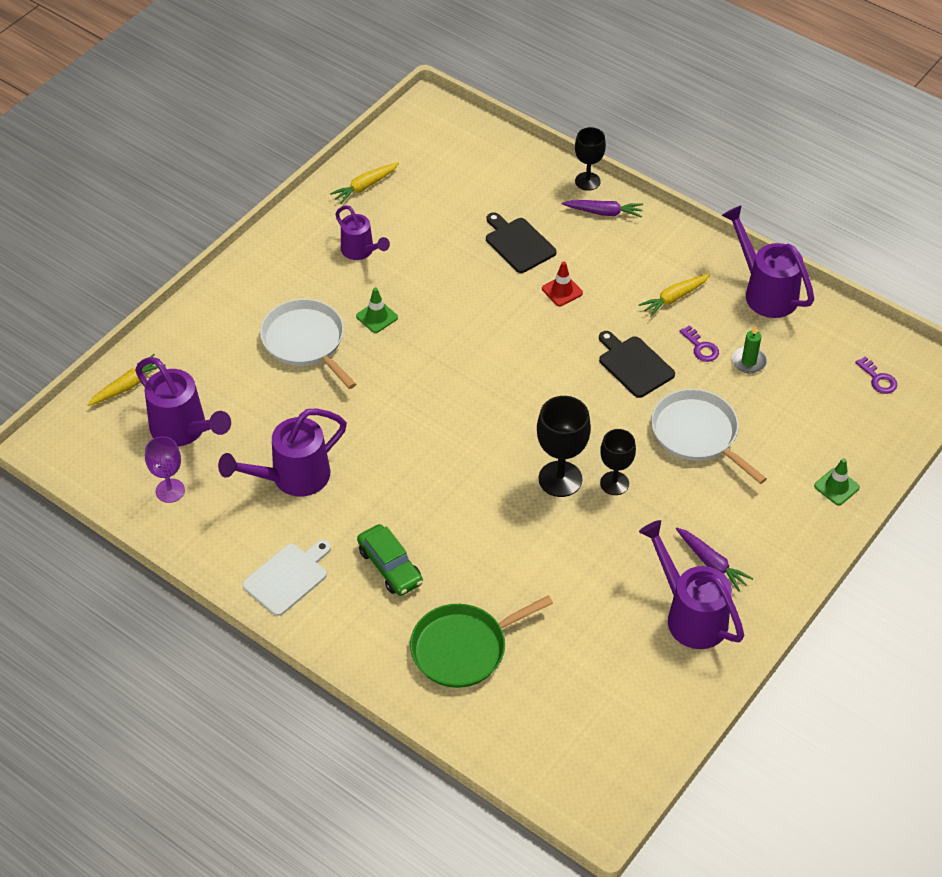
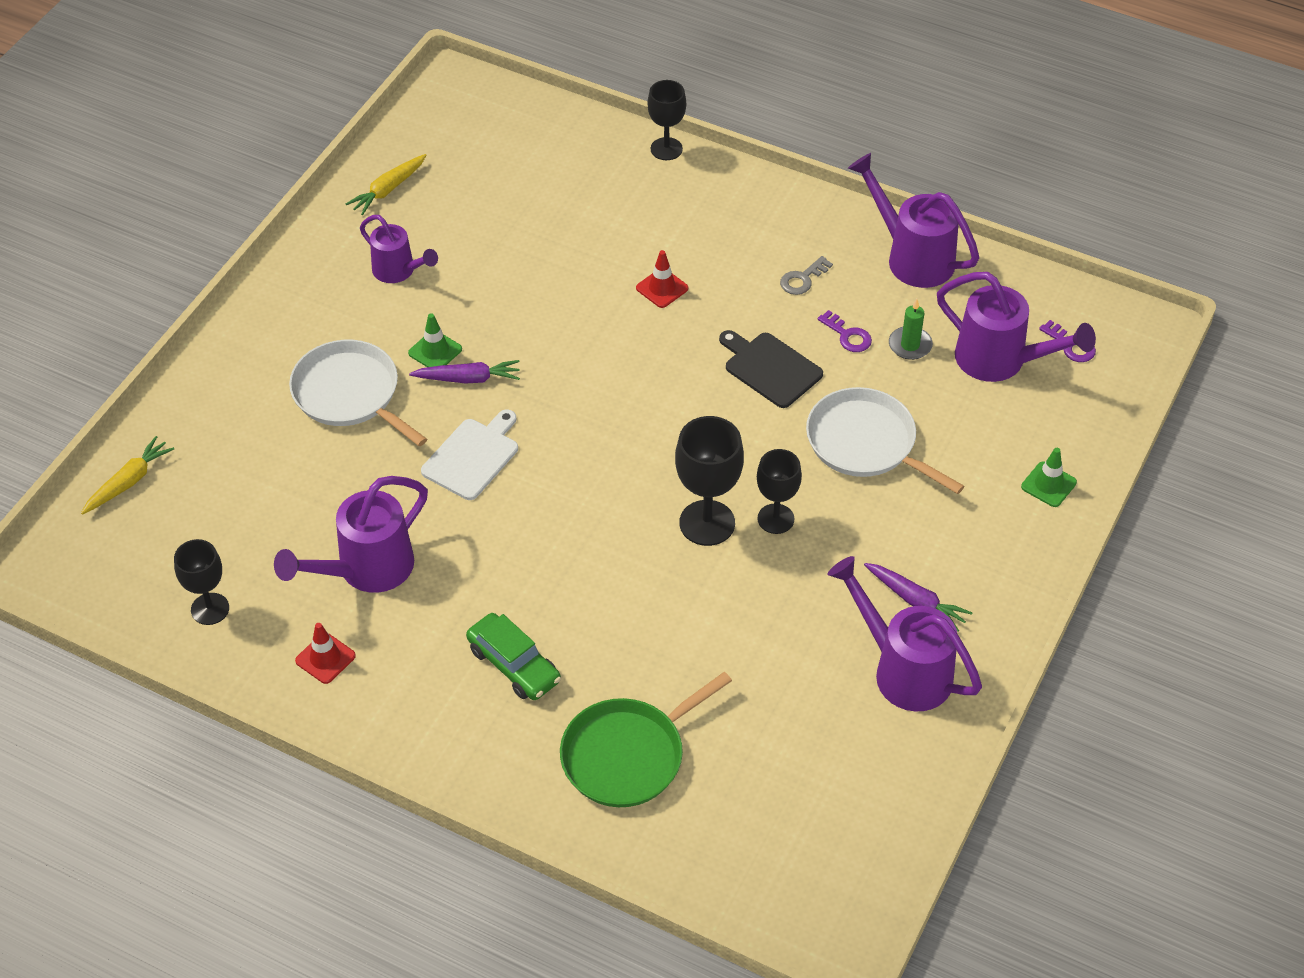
camera: 10 degrees left, 0 degrees up
purple watering can [135,357,231,447] -> purple watering can moved to [937,272,1096,382]
purple goblet [145,436,185,503] -> black goblet [174,539,229,625]
white cutting board [242,540,331,616] -> white cutting board moved to [421,410,518,500]
black cutting board [486,212,556,273] -> none
purple carrot [562,200,643,218] -> purple carrot moved to [409,360,520,384]
yellow carrot [639,274,710,317] -> grey key [780,256,833,295]
none -> red traffic cone [295,623,356,684]

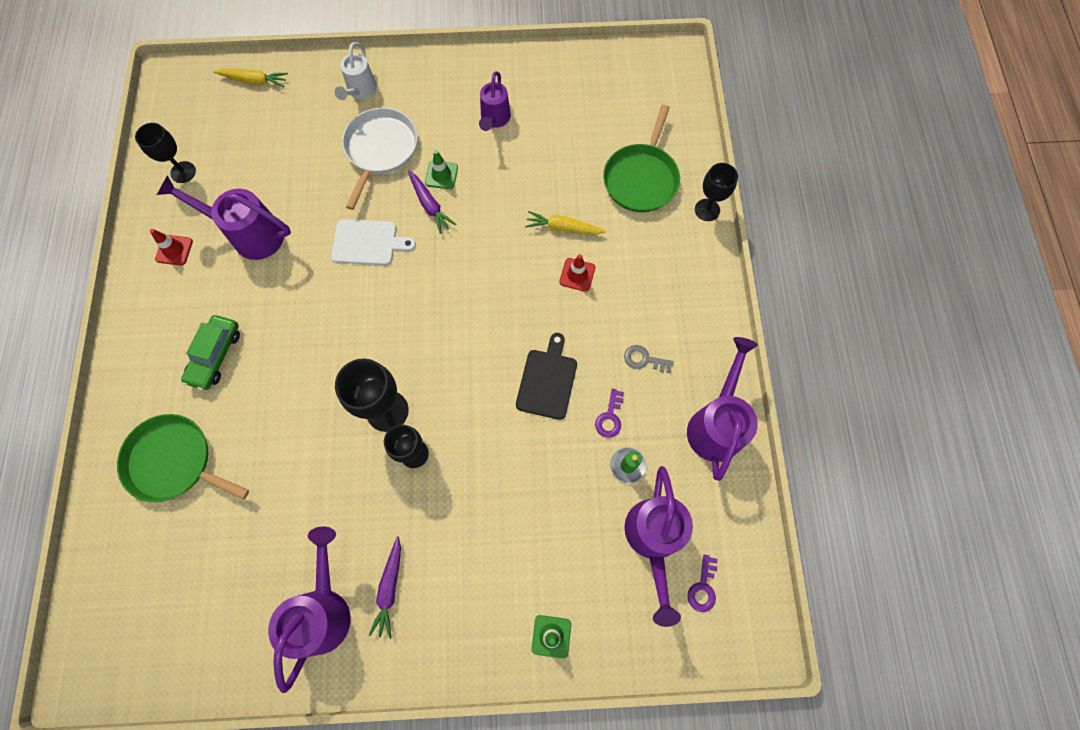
camera: 60 degrees right, 20 degrees up
yellow carrot [346,154,426,215] -> yellow carrot moved to [525,211,606,235]
white pan [806,387,964,494] -> none
none -> white watering can [335,42,377,100]
none -> green pan [603,105,680,212]

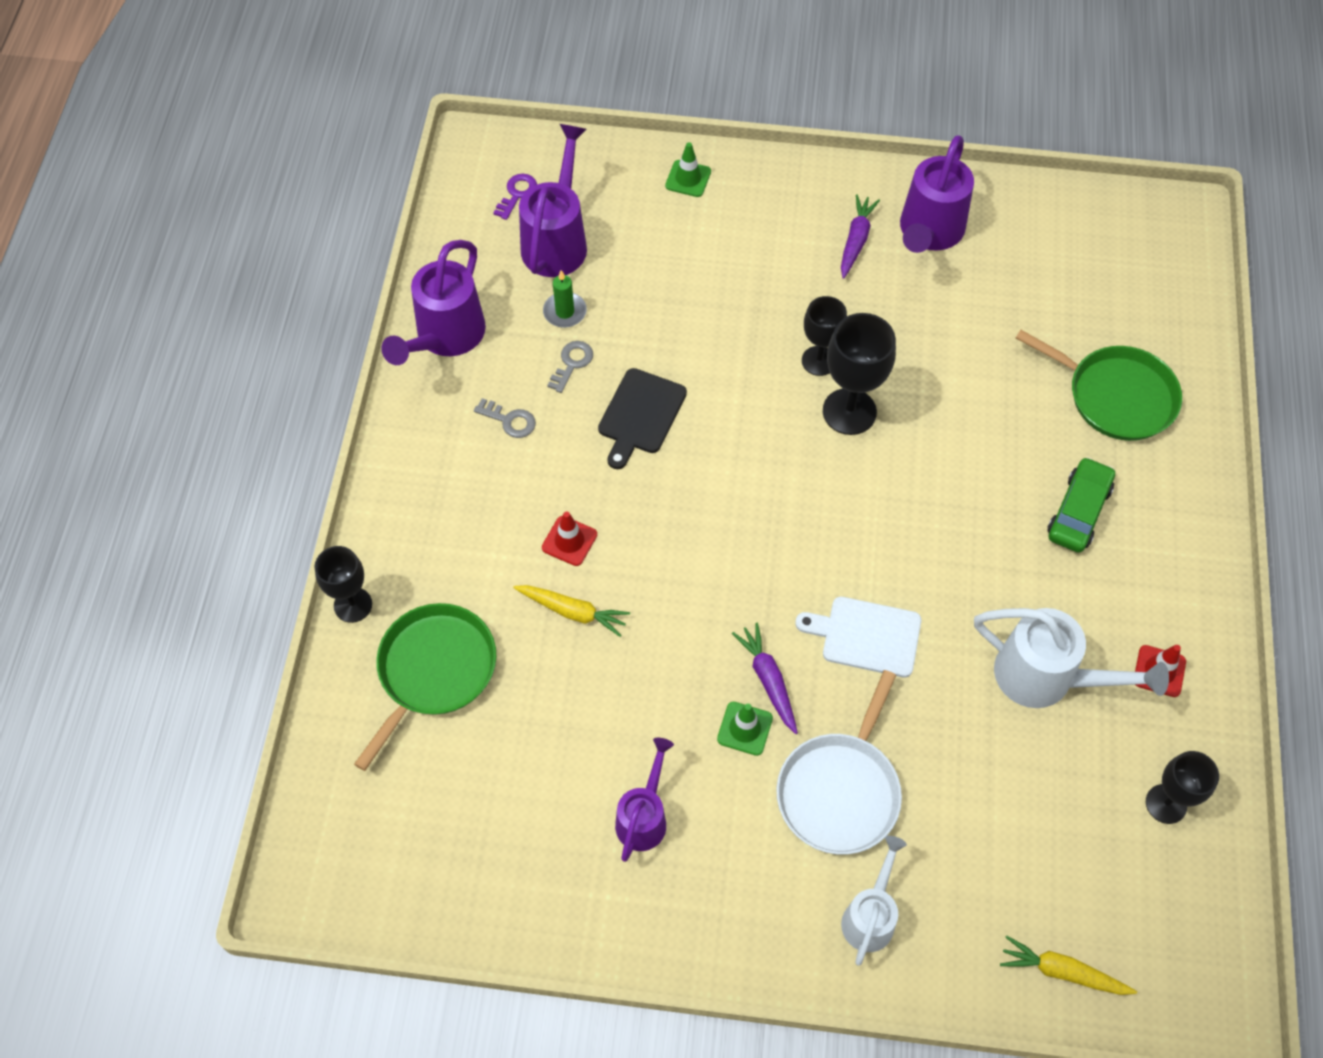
camera: 170 degrees left, 10 degrees down
purple watering can [157,175,291,260] -> white watering can [974,608,1169,708]
purple key [595,388,624,438] -> grey key [547,341,593,393]

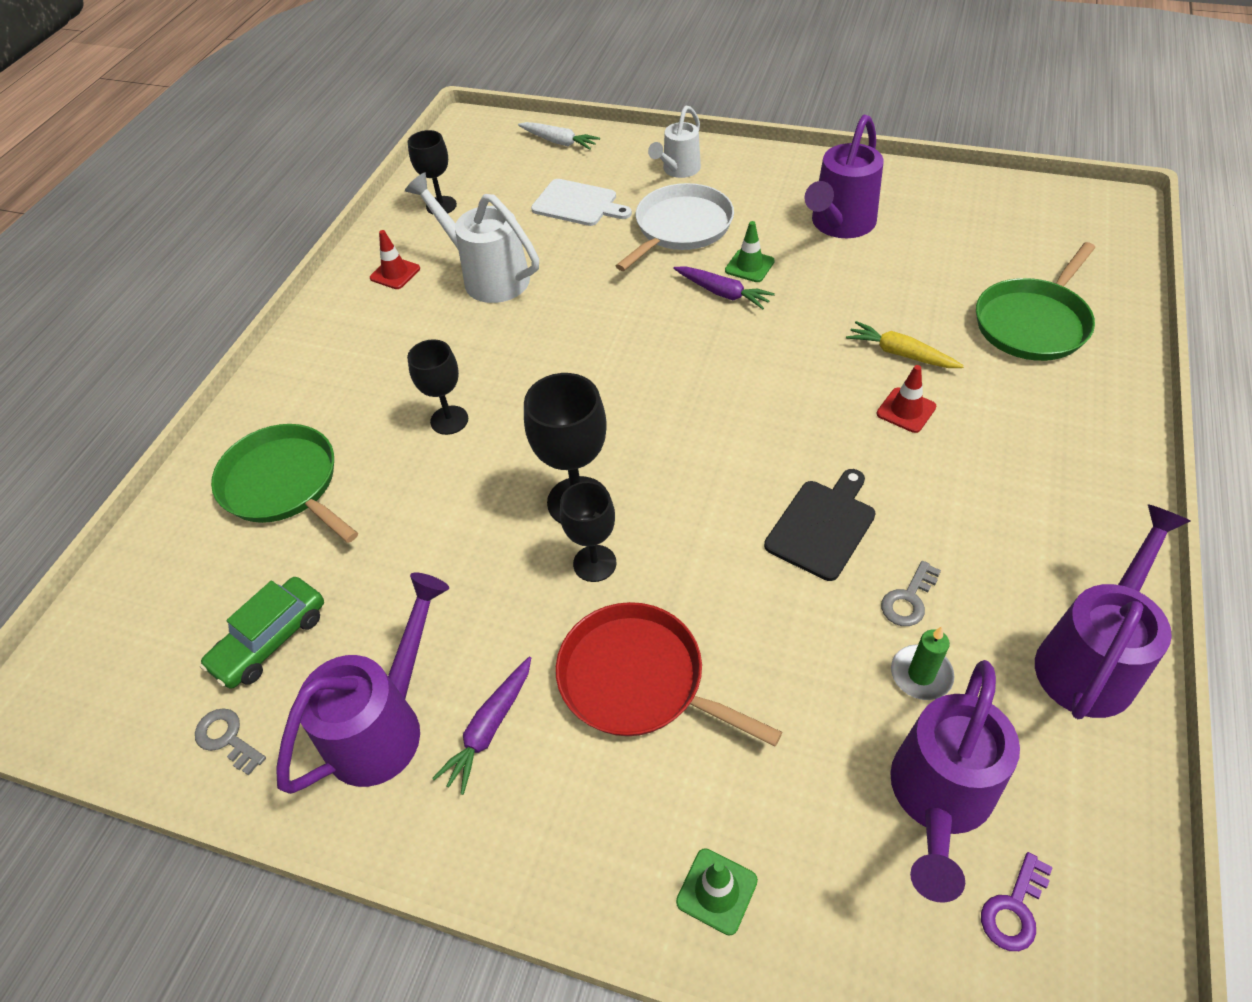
camera: 165 degrees left, 10 degrees down
black goblet [315,546,372,623] -> black goblet moved to [407,339,468,435]
grey key [474,398,536,438] -> grey key moved to [195,708,266,776]
purple watering can [615,738,674,862] -> purple watering can [805,115,884,238], size x1.58
purple carrot [732,623,798,734] -> purple carrot turned 45 degrees counterclockwise [673,266,775,309]
white cutting board [795,597,921,677] -> white cutting board moved to [531,179,632,226]
yellow carrot [1000,935,1137,995] -> white carrot [518,122,600,150]
green car [1047,457,1115,553] -> green car moved to [200,577,324,689]
none -> red pan [556,602,782,746]

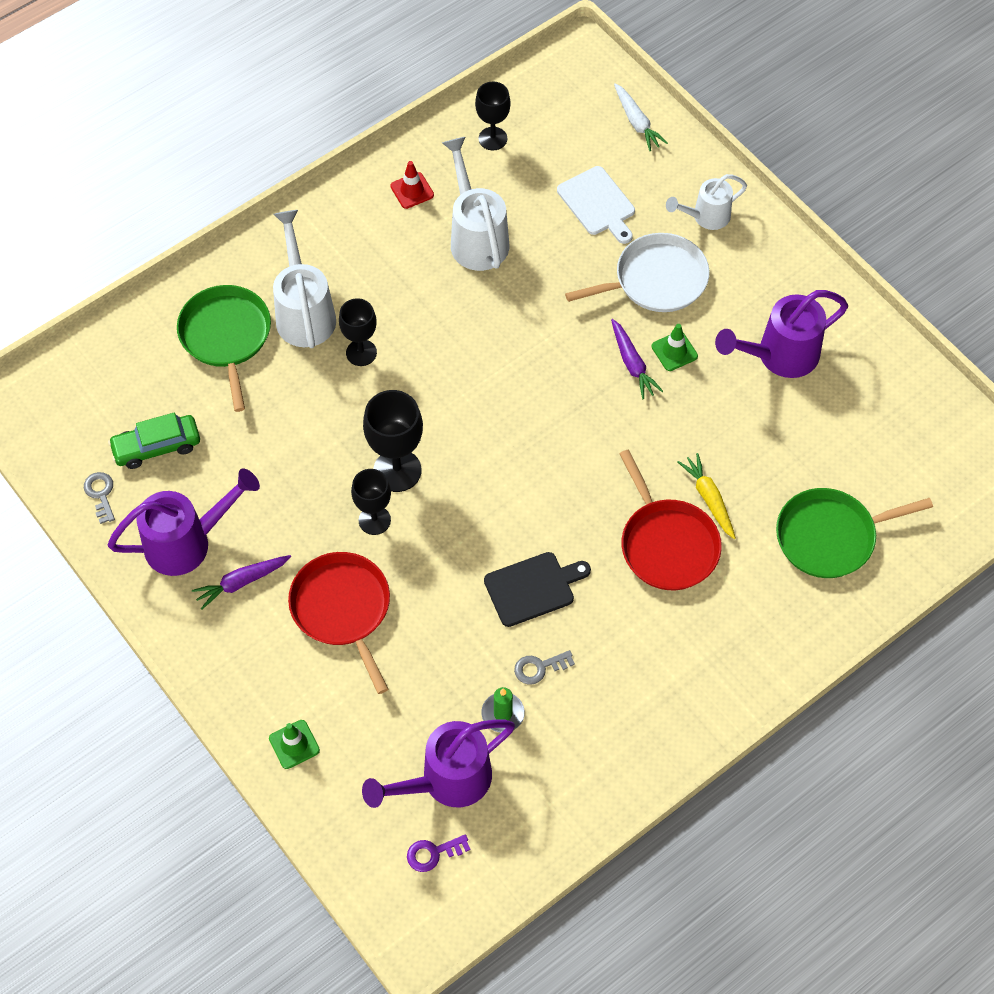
camera: 30 degrees right, 10 degrees up
red traffic cone [877,365,936,433] -> red pan [619,450,722,590]
purple watering can [1035,504,1191,719] -> none
none -> white watering can [273,210,336,348]

